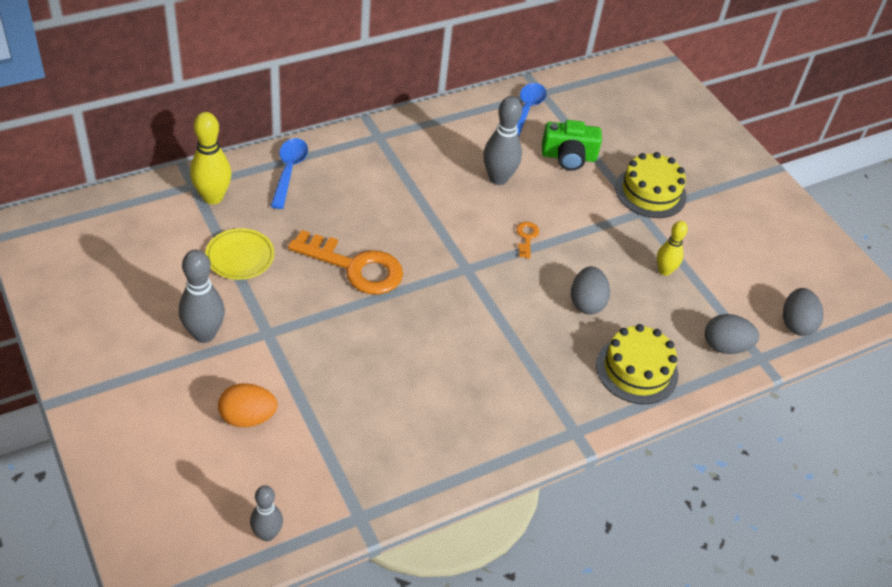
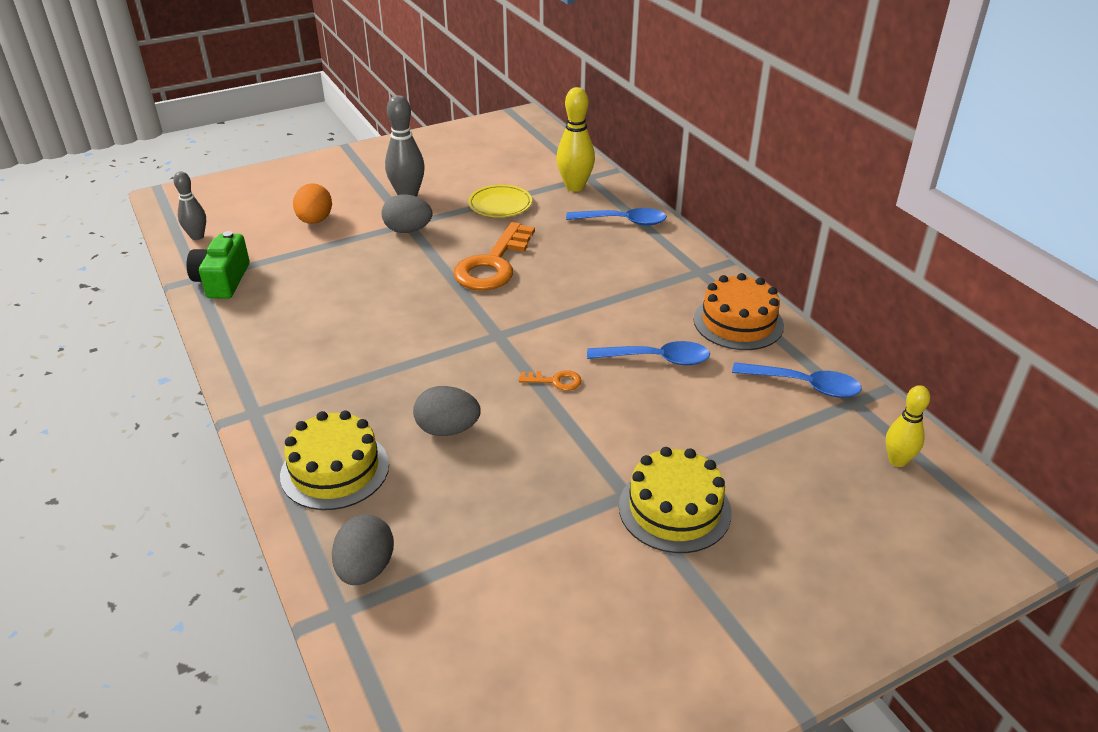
camera: 95 degrees right, 10 degrees down
grey bowling pin [483,96,522,185] -> blue spoon [587,341,710,365]
green camera [542,120,602,171] -> green camera moved to [187,231,250,299]
yellow bowling pin [657,221,688,276] -> yellow bowling pin moved to [886,385,930,467]
grey egg [783,288,824,336] -> grey egg moved to [381,194,432,233]
none -> orange cake [694,273,784,350]

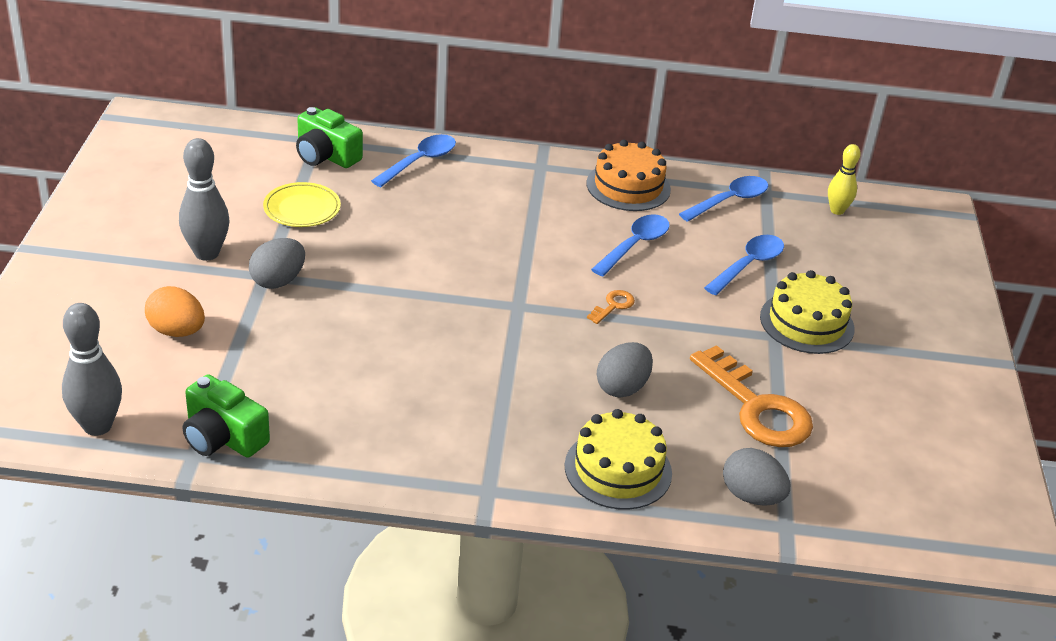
camera: 60 degrees left, 0 degrees up
grey bowling pin [174,171,206,240] -> grey bowling pin [62,303,122,436], size x1.57
orange key [454,222,535,290] -> orange key moved to [690,345,813,447]
yellow bowling pin [556,87,595,192] -> green camera [296,107,363,168]
none -> blue spoon [704,235,784,295]

